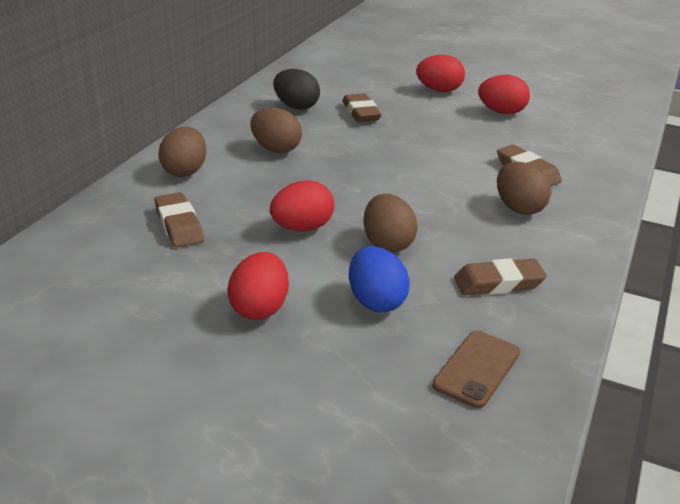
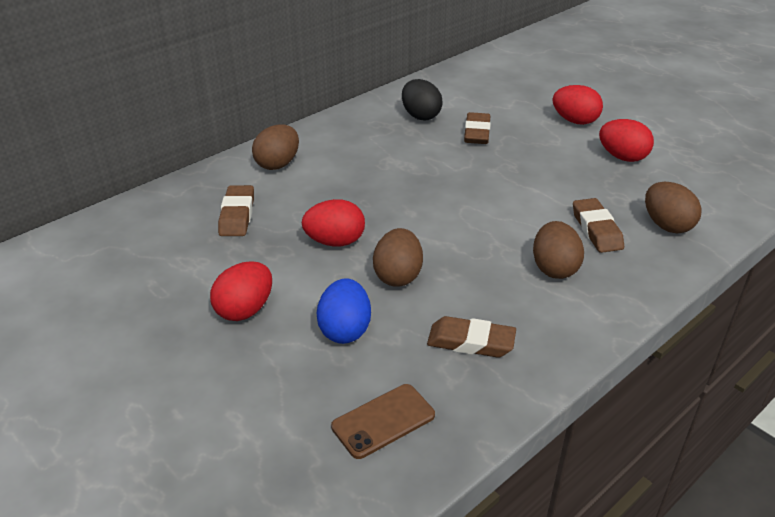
camera: 25 degrees right, 5 degrees up
brown egg [250,107,302,153] -> brown egg moved to [645,182,702,233]

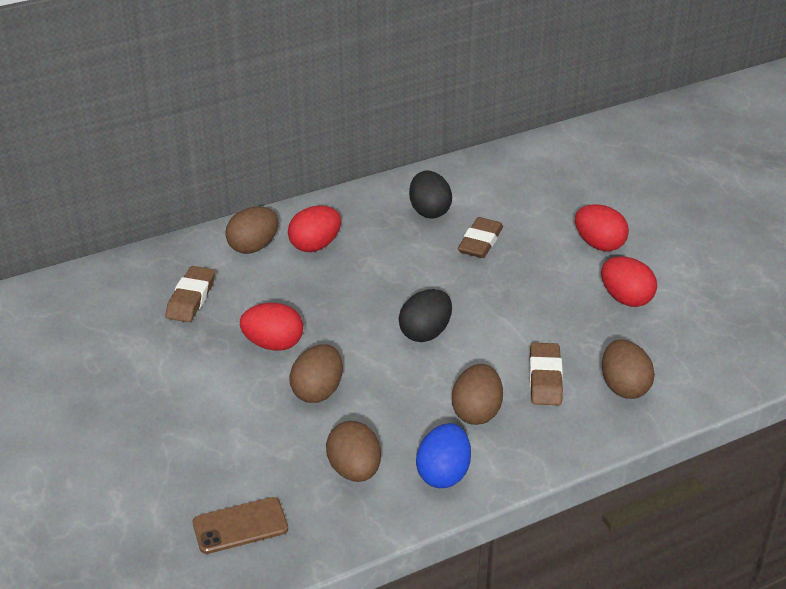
camera: 15 degrees right, 0 degrees up
red egg [210,261,272,321] -> red egg moved to [288,205,341,252]
blue egg [316,278,371,344] -> blue egg moved to [416,423,471,488]
brown eraser [427,316,516,357] -> brown egg [326,421,381,482]
none -> black egg [399,289,452,342]

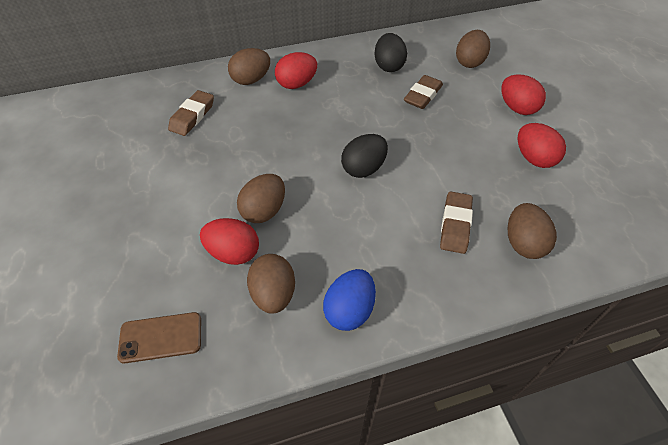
camera: 10 degrees right, 15 degrees up
red egg [240,303,303,351] -> red egg moved to [200,218,259,265]
brown egg [452,364,503,425] -> brown egg moved to [456,30,490,68]

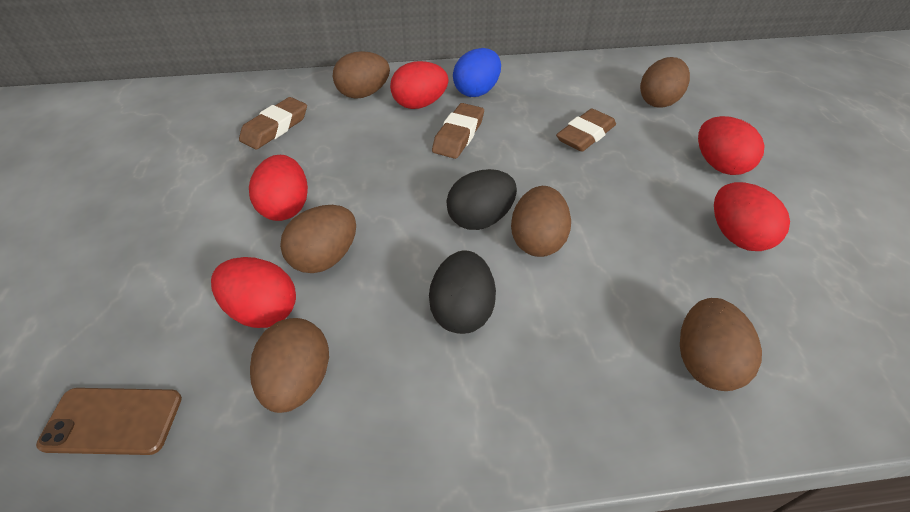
camera: 10 degrees right, 5 degrees down
blue egg [323,269,376,331] -> blue egg moved to [453,48,501,97]
black egg [374,33,407,72] -> black egg moved to [429,251,496,334]
brown eraser [440,191,473,254] -> brown eraser moved to [432,103,484,159]
none -> red egg [249,155,308,221]
none -> brown egg [511,186,571,257]

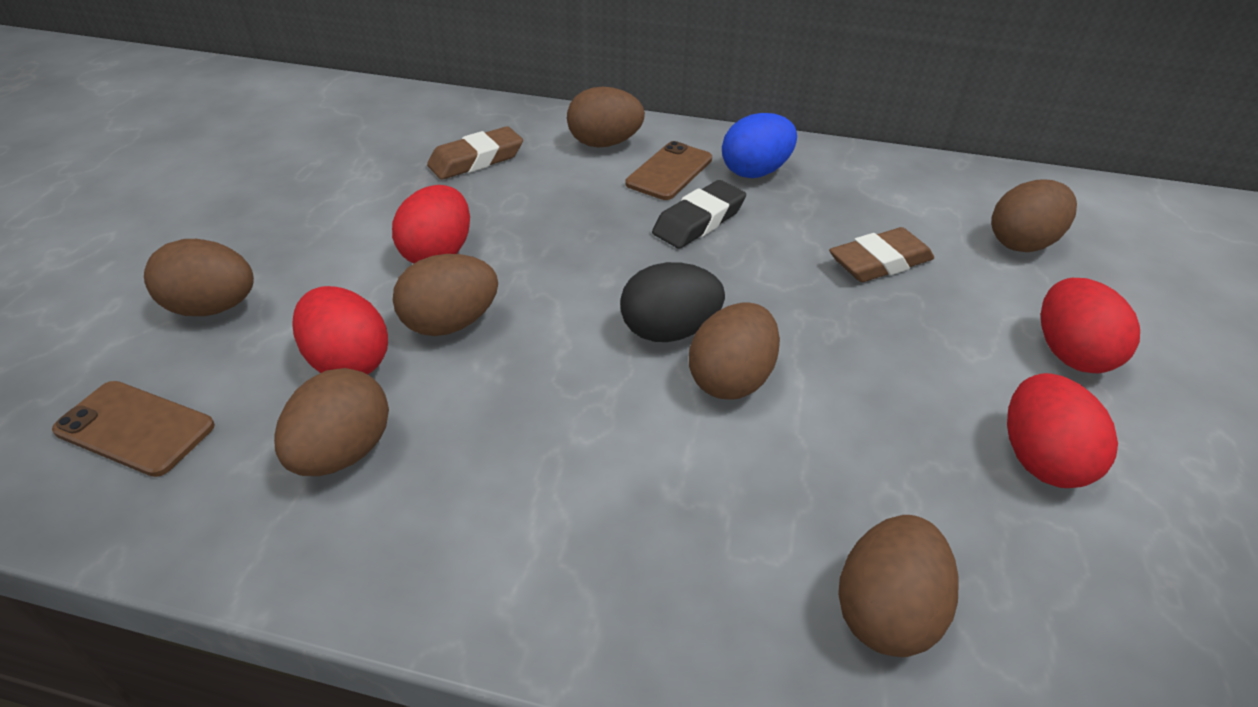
camera: 20 degrees right, 5 degrees down
red egg [390,61,449,109] -> brown phone [625,141,712,200]
black egg [429,251,496,334] -> none
brown eraser [432,103,484,159] -> black eraser [652,180,746,249]
none -> brown egg [144,239,254,316]

